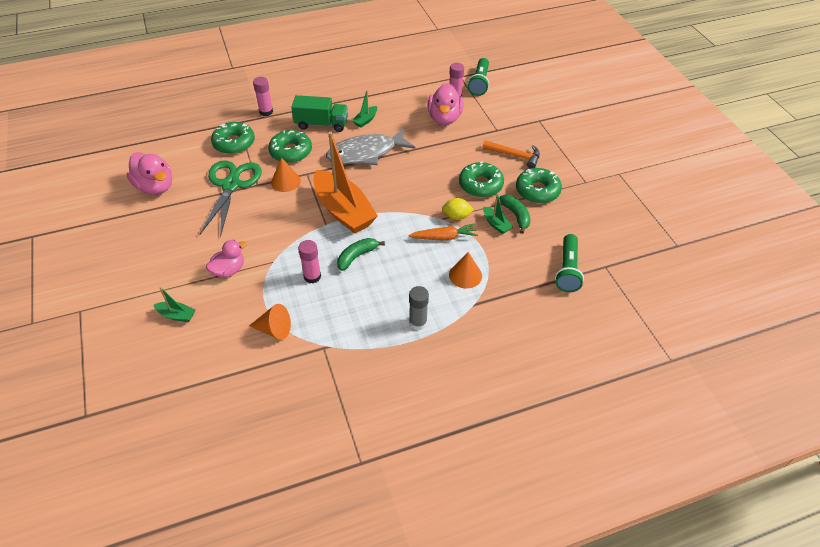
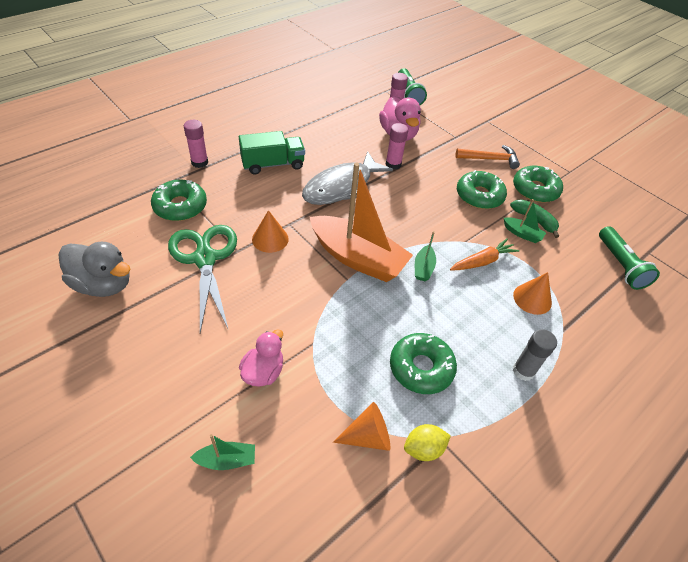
camera: 25 degrees left, 0 degrees up
pink duck [127,152,172,195] -> grey duck [58,242,131,297]
green donut [268,130,312,163] -> green donut moved to [390,333,457,394]
pink glue stick [298,240,321,284] -> pink glue stick moved to [385,123,408,170]
green banana [337,238,385,271] -> none
green boat [352,90,377,128] -> green boat moved to [415,231,436,281]
yellow lemon [442,198,474,220] -> yellow lemon moved to [404,424,451,461]

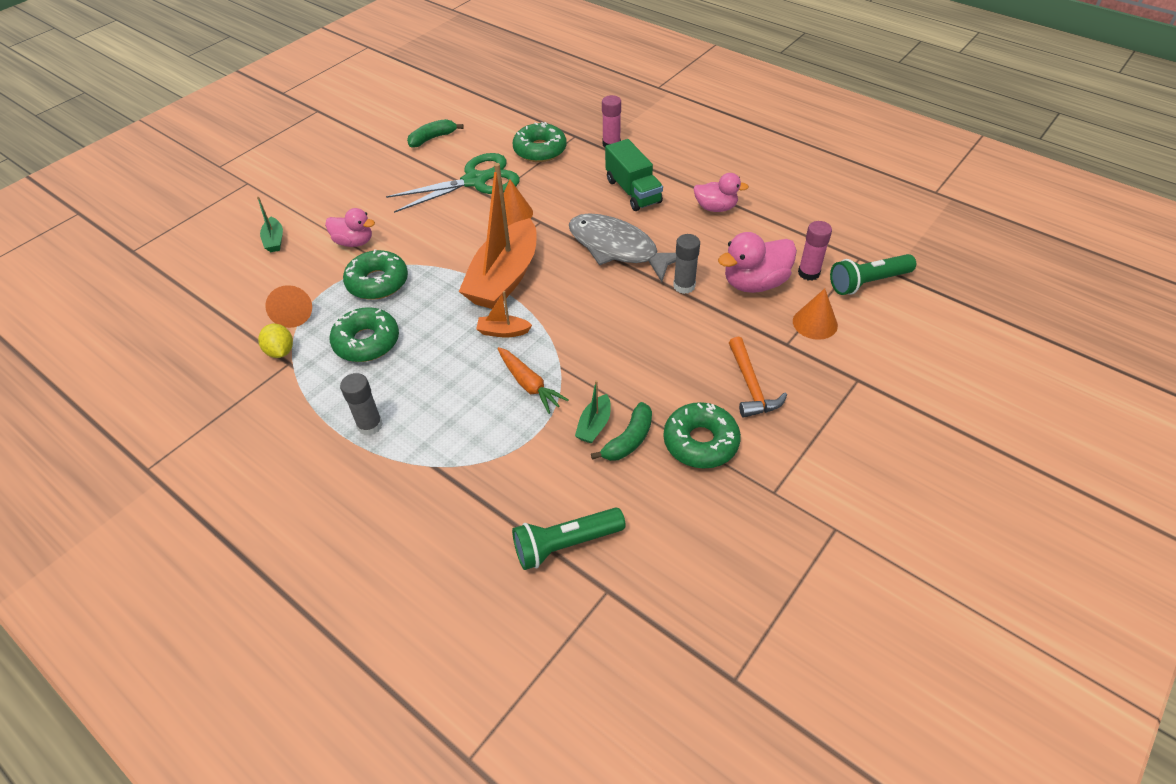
camera: 85 degrees right, 0 degrees up
grey duck [58,242,131,297] -> green banana [407,119,464,148]
pink glue stick [385,123,408,170] -> grey glue stick [673,234,700,294]
green boat [415,231,436,281] -> orange boat [476,291,532,338]
green donut [457,170,507,209] -> green donut moved to [343,249,408,300]
orange cone [513,272,552,315] -> orange cone moved to [793,289,838,340]
none -> pink duck [693,173,749,212]

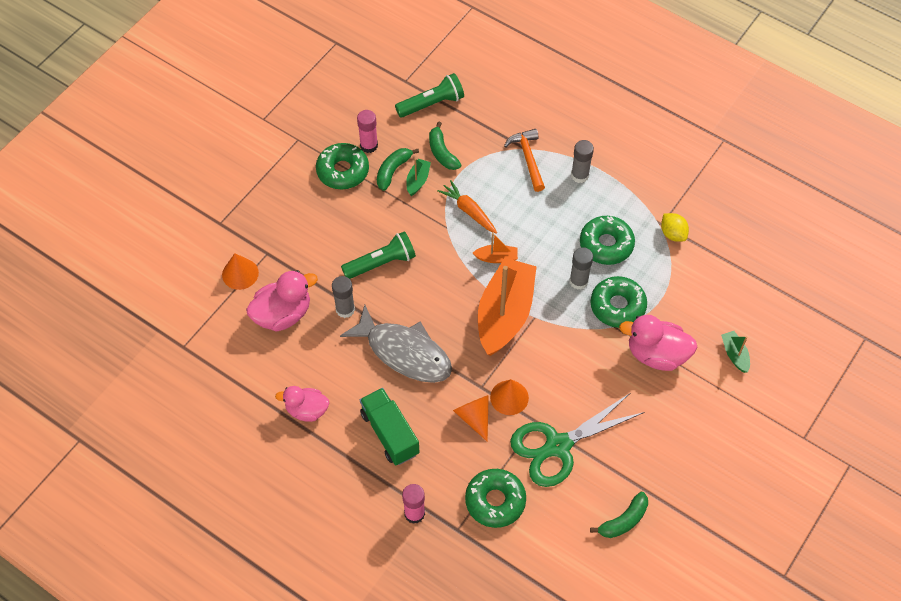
camera: 175 degrees right, 10 degrees up
orange cone [265,285,312,328] -> orange cone moved to [453,395,489,441]
pink duck [325,208,375,247] -> pink duck [619,315,697,371], size x1.50
orange hammer [729,337,787,418] -> orange hammer moved to [504,129,545,192]
pink glue stick [798,221,832,281] -> pink glue stick moved to [357,110,378,153]
green flashlight [830,254,916,295] -> green flashlight moved to [341,231,416,279]
none -> green banana [429,121,462,170]
none -> grey glue stick [570,247,593,290]

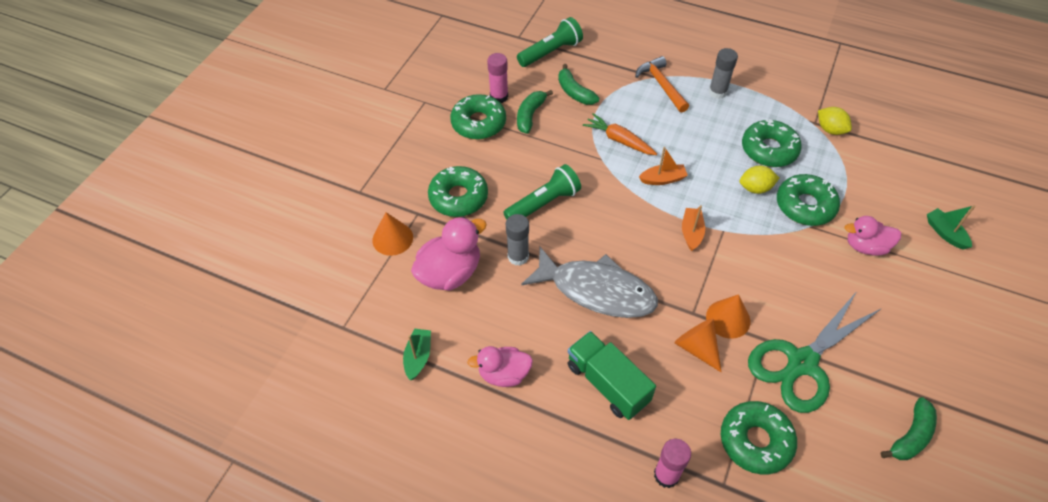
camera: 10 degrees left, 5 degrees down
green boat [406,158,431,196] -> green boat moved to [403,328,431,380]
orange boat [478,258,537,356] -> orange boat [682,205,705,251], size x0.42
grey glue stick [570,247,593,290] -> yellow lemon [740,165,779,194]
pink duck [619,315,697,371] -> pink duck [845,216,901,256], size x0.67
none -> green donut [428,166,488,217]

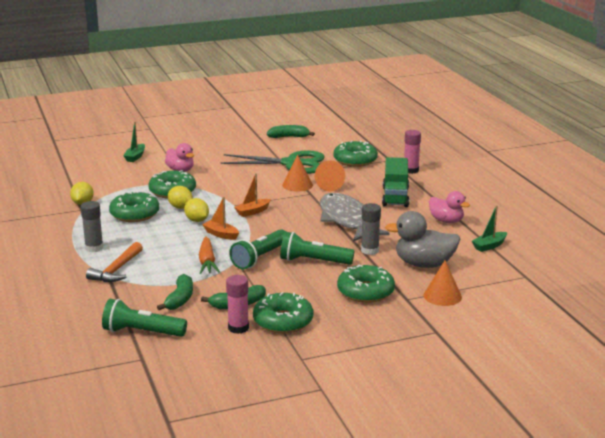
camera: 135 degrees left, 30 degrees down
pink duck [411,217,487,291] -> grey duck [385,211,461,268]
none -> yellow lemon [184,198,209,222]
none -> green flashlight [229,229,286,269]

